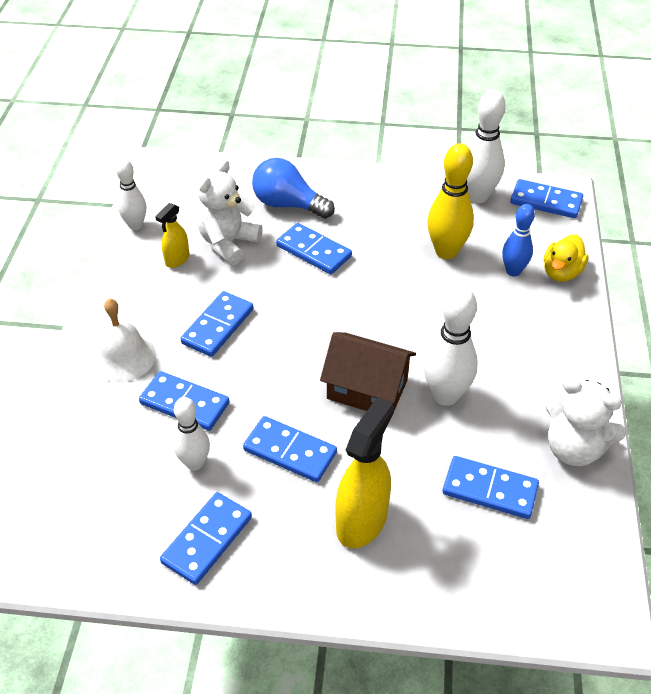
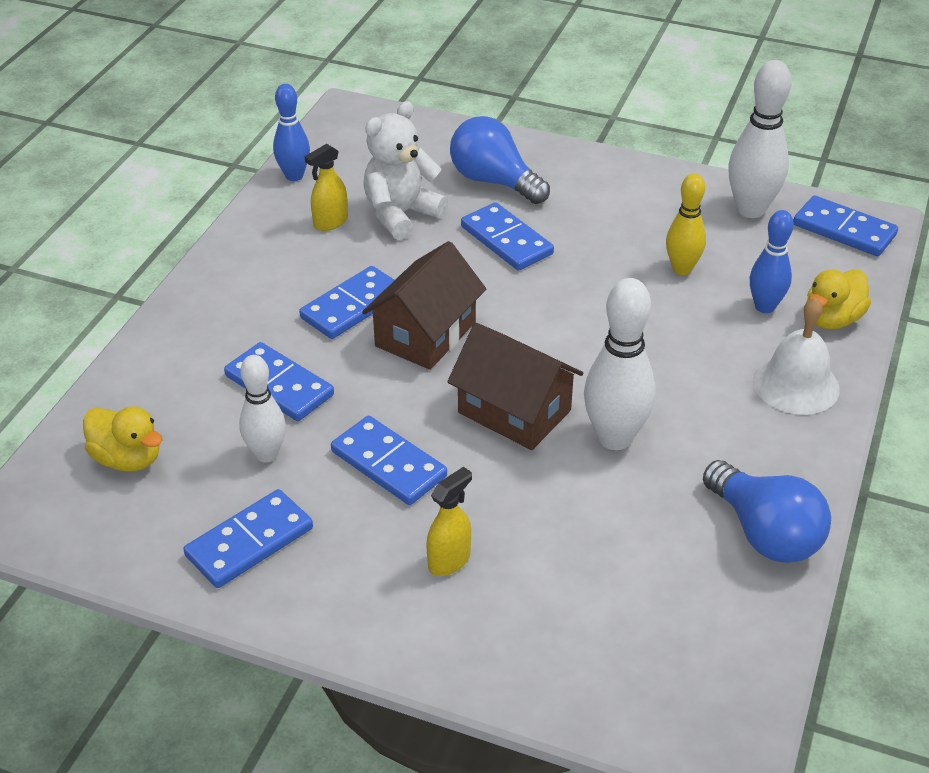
camera: 15 degrees right, 5 degrees down
white bell [92,298,156,382] -> white bell moved to [753,297,840,415]
white bowling pin [116,158,146,230] -> blue bowling pin [273,84,310,181]
yellow spray bottle [335,397,394,548] -> yellow spray bottle [427,467,472,576], size x0.55
yellow bowling pin [427,143,474,259] -> yellow bowling pin [666,173,706,275], size x0.65
blue domino [442,456,539,519] -> none
white teddy bear [546,378,626,466] -> blue light bulb [703,460,831,563]
none -> yellow duck [83,406,163,471]
none -> brown house [362,241,486,370]

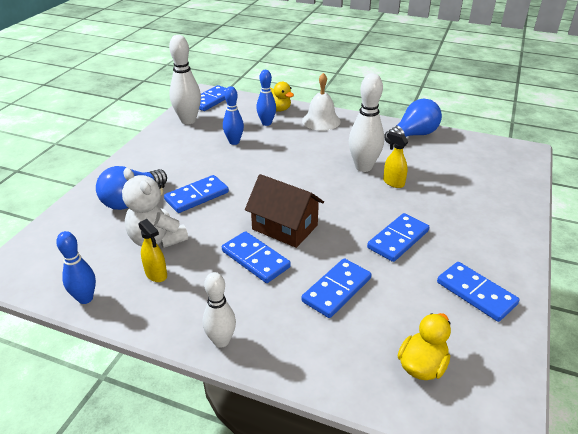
camera: 90 degrees left, 5 degrees down
white bowling pin [239,355,286,463] -> white bowling pin moved to [203,272,236,348]
yellow spray bottle [427,467,472,576] -> yellow spray bottle moved to [383,131,408,188]
brown house [447,323,583,450] -> none
yellow bowling pin [666,173,706,275] -> blue bowling pin [223,86,244,145]

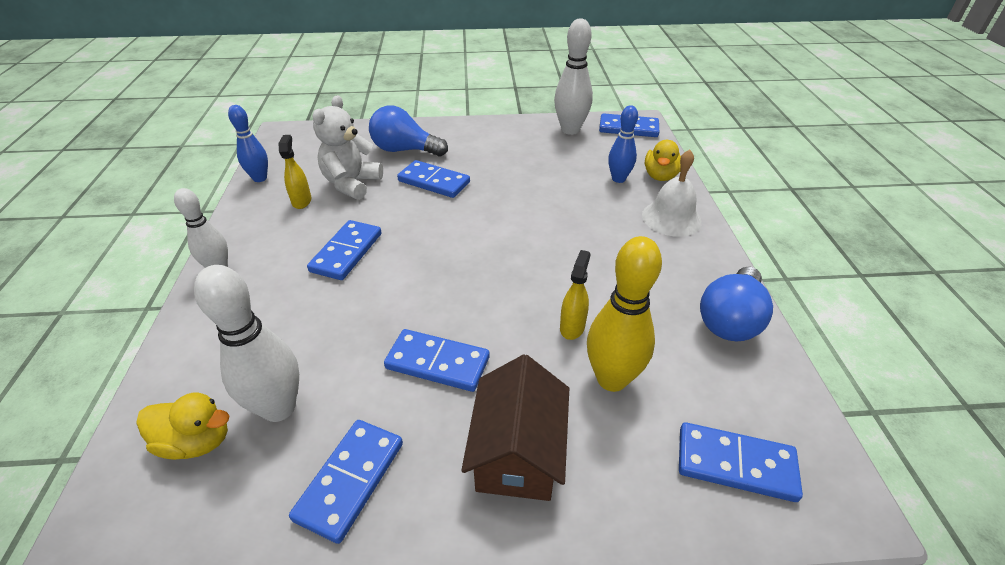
camera: 65 degrees right, 5 degrees up
yellow spray bottle [138,219,167,282] -> yellow spray bottle turned 150 degrees clockwise [278,135,311,209]
blue bowling pin [223,86,244,145] -> none
brown house [245,174,324,248] -> brown house moved to [461,355,569,501]
blue domino [301,258,371,318] -> blue domino moved to [679,422,803,502]
white bowling pin [349,73,384,172] -> white bowling pin moved to [194,265,299,422]
blue light bulb [385,99,442,144] -> blue light bulb turned 90 degrees clockwise [700,267,773,341]
none -> yellow bowling pin [587,236,662,392]

